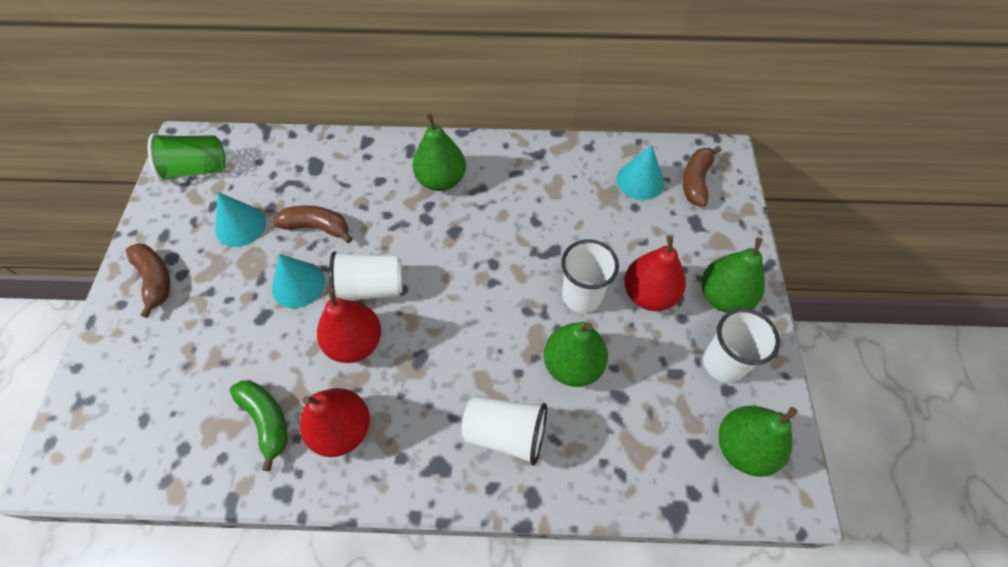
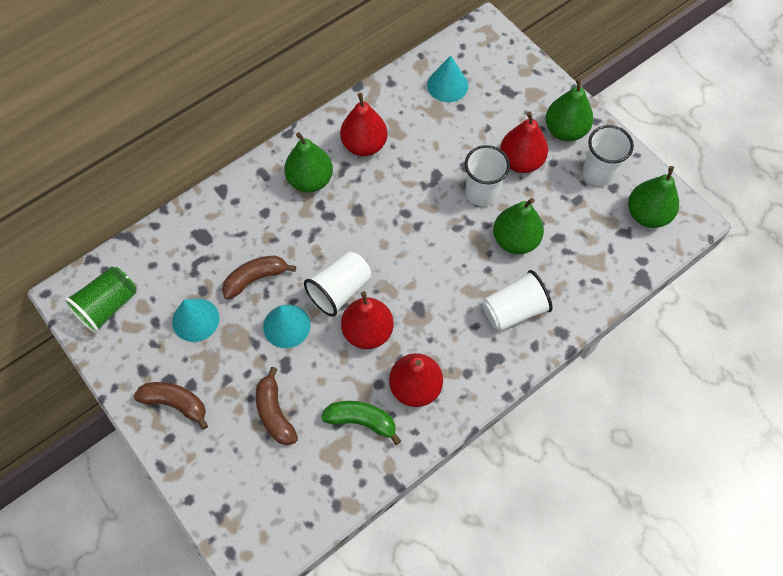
camera: 40 degrees left, 5 degrees up
brown banana [683,146,721,207] -> brown banana moved to [256,367,298,445]
none -> red pear [340,93,387,156]

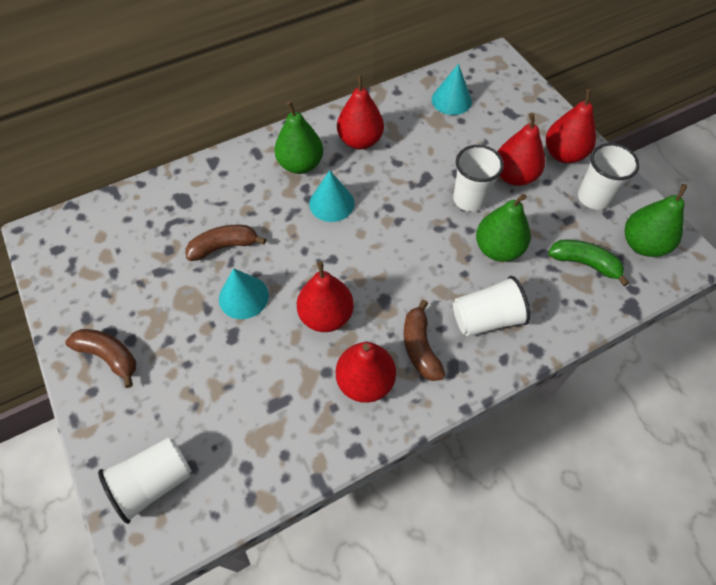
camera: 10 degrees right, 5 degrees down
green cup [64,267,136,333] -> none
turquoise cone [172,298,219,342] -> turquoise cone moved to [309,170,355,222]
brown banana [256,367,298,445] -> brown banana moved to [404,299,445,381]
white cup [304,251,371,317] -> white cup moved to [98,437,192,524]
green banana [321,401,401,445] -> green banana moved to [548,240,629,286]
green pear [546,78,593,141] -> red pear [546,89,596,163]

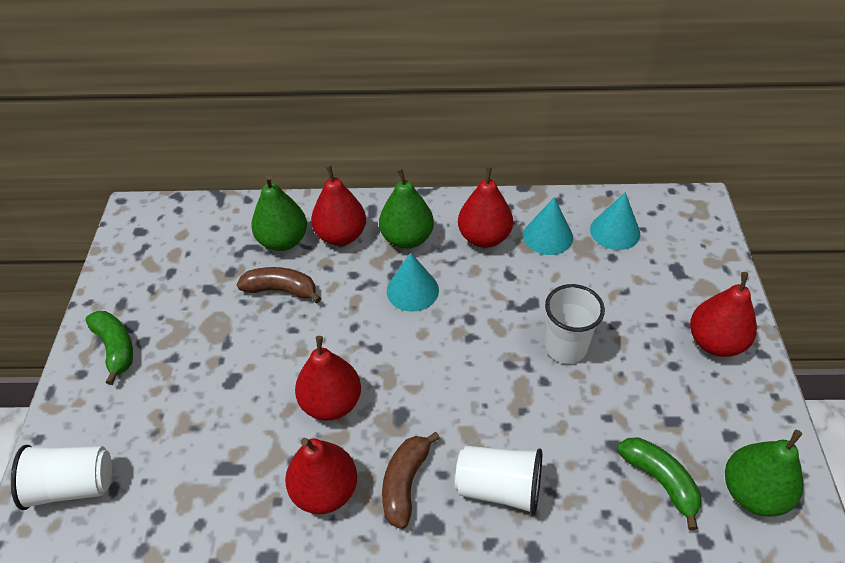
camera: 30 degrees right, 10 degrees down
brown banana [65,329,136,388] -> green banana [86,311,133,385]
turquoise cone [219,268,269,319] -> turquoise cone moved to [523,197,573,255]
green pear [476,194,531,262] -> green pear moved to [251,175,307,251]
red pear [497,113,545,186] -> red pear moved to [311,165,366,246]
white cup [578,143,640,210] -> none

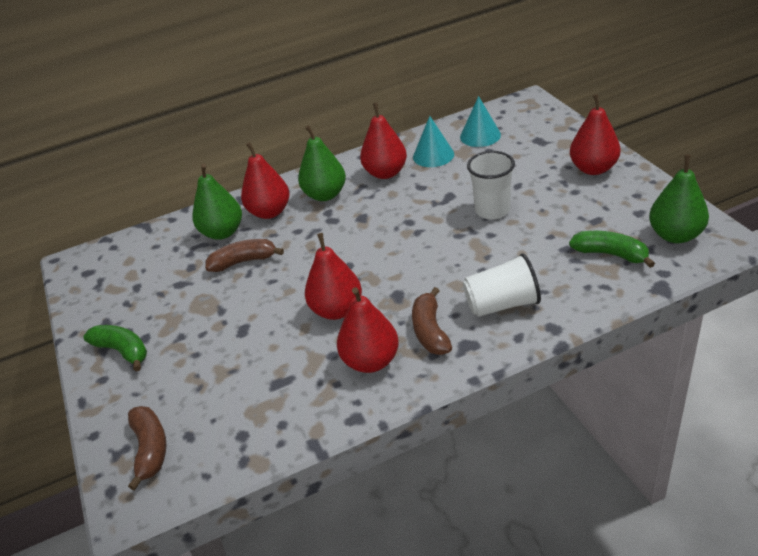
camera: 20 degrees left, 10 degrees down
white cup [11,445,112,510] -> brown banana [128,406,166,490]
turquoise cone [387,253,439,312] -> none

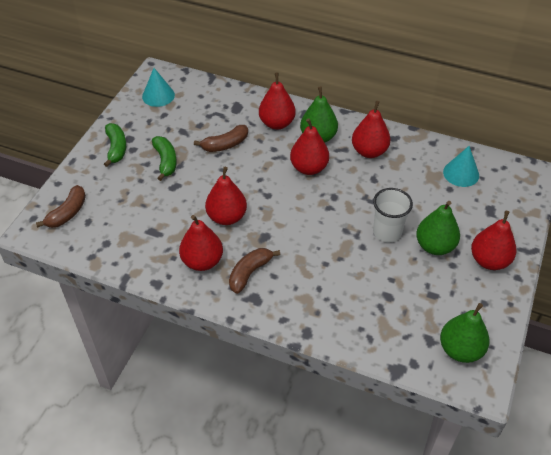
camera: 40 degrees right, 10 degrees up
green pear [192,164,242,240] -> green pear moved to [416,201,460,255]
brown banana [205,239,284,272] -> brown banana turned 120 degrees clockwise [194,125,248,152]
turquoise cone [413,116,454,167] -> turquoise cone moved to [142,68,175,107]
white cup [463,253,541,317] -> none
green banana [569,231,655,268] -> green banana moved to [152,136,177,181]
none -> red pear [290,118,329,175]

